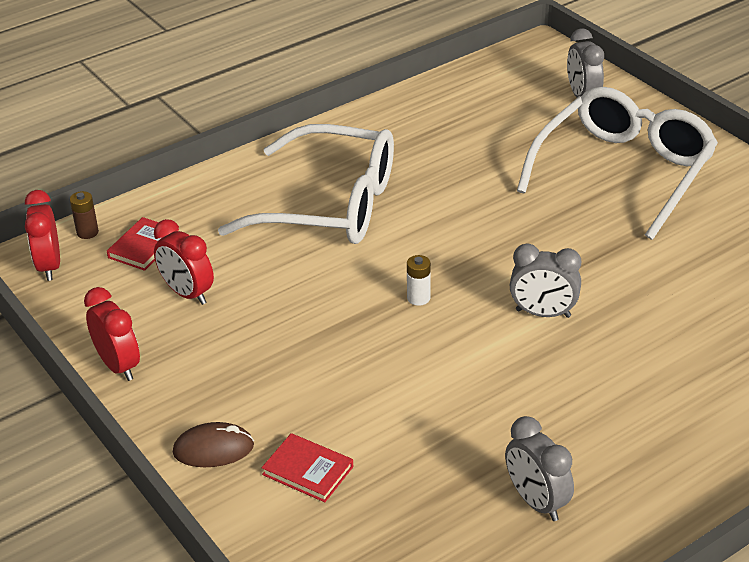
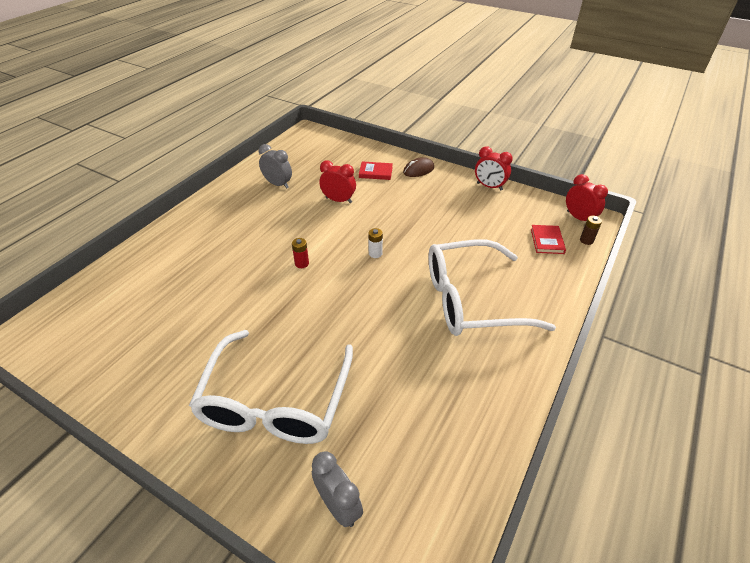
camera: 155 degrees right, 5 degrees up
red clock [154,219,214,305] -> red clock moved to [319,161,356,203]
grey clock [510,243,581,318] -> red battery [292,238,309,268]

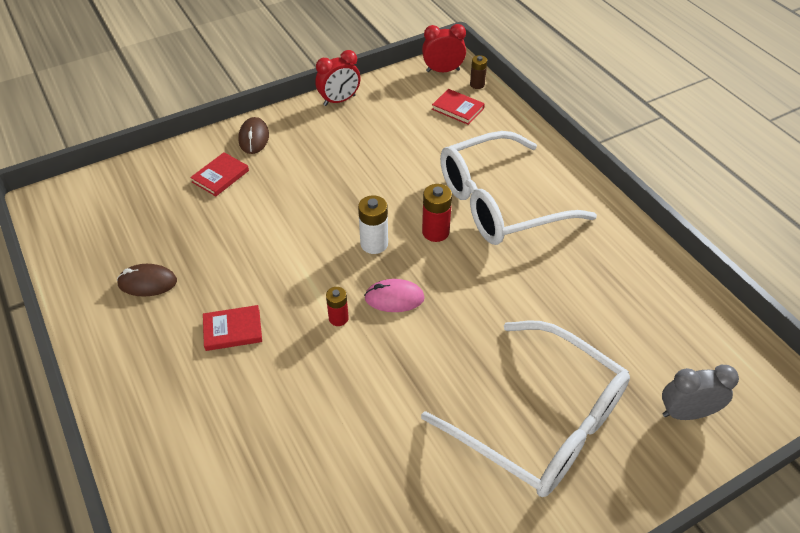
camera: 60 degrees left, 5 degrees up
grey clock [259,144,292,188] -> brown mouse [117,264,177,297]
red clock [319,161,356,203] -> none
white battery [368,228,383,258] -> white battery [358,195,388,254], size x1.52
white glasses [429,239,556,336] -> white glasses turned 45 degrees clockwise [440,131,597,245]
none -> red book [203,305,262,351]
none -> pink mouse [364,279,425,312]
none -> red battery [422,184,452,242]

